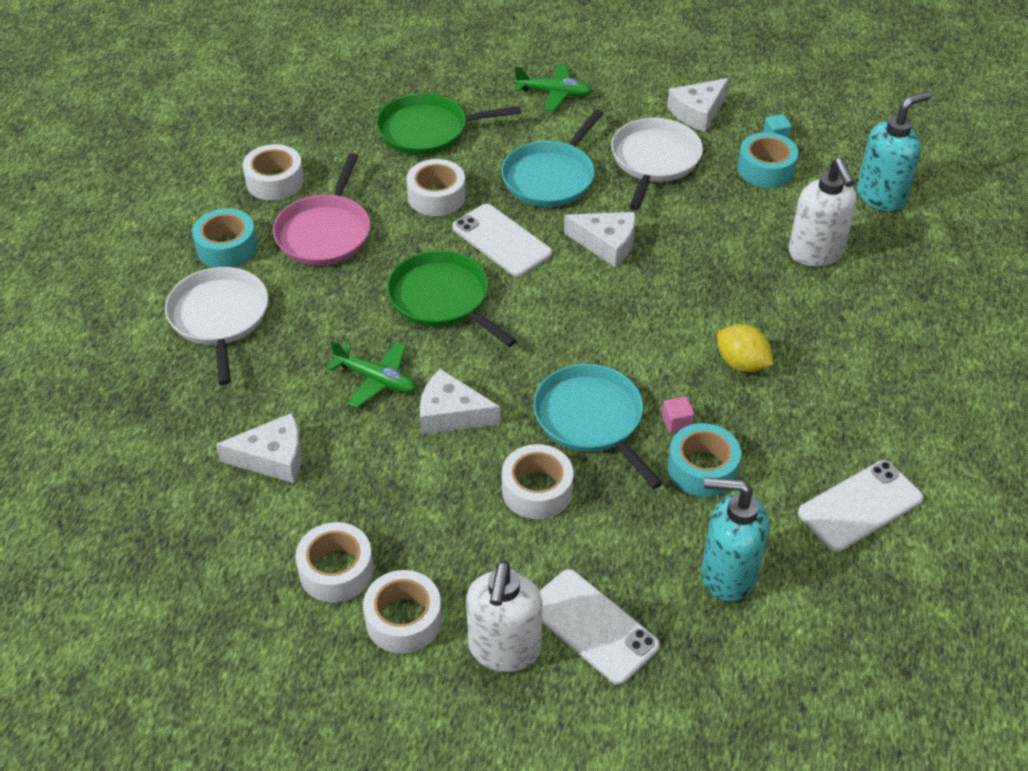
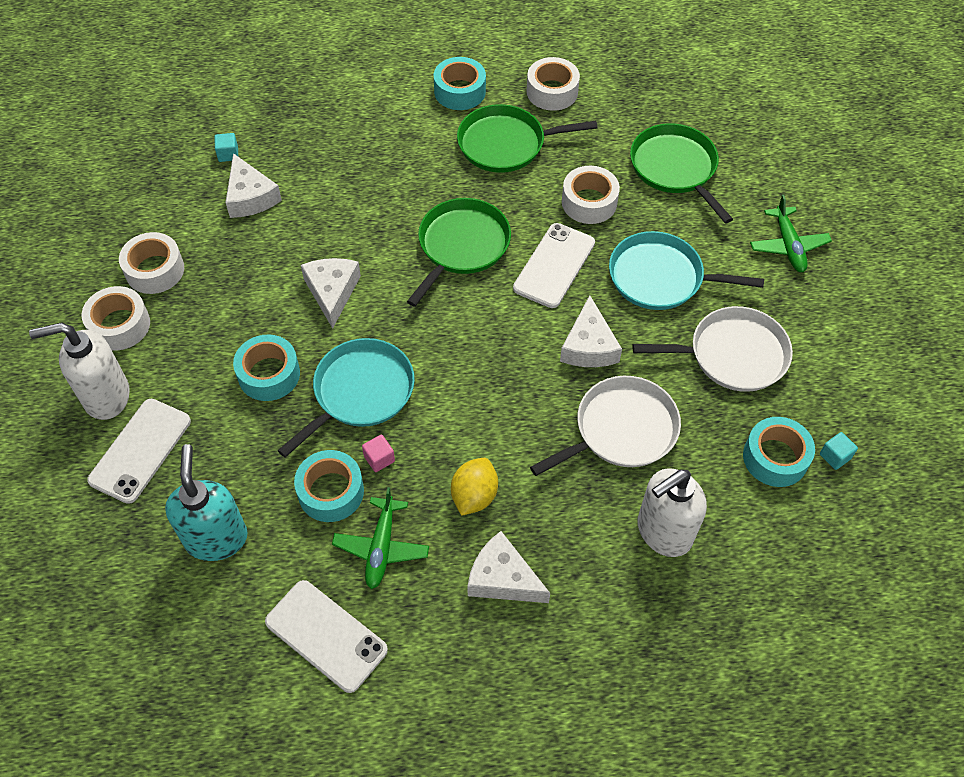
camera: 70 degrees right, 10 degrees up
white pan [165,267,268,385] -> white pan moved to [530,376,681,476]
pink pan [273,153,370,266] -> green pan [457,104,598,173]
green plane [326,340,417,408] -> green plane moved to [332,487,429,589]
white tape [502,444,574,519] -> turquoise tape [233,334,300,401]
white cheese [667,78,729,132] -> white cheese moved to [467,531,550,603]
turquoise soap dispenser [857,91,931,211] -> none
none -> turquoise cube [214,133,238,162]

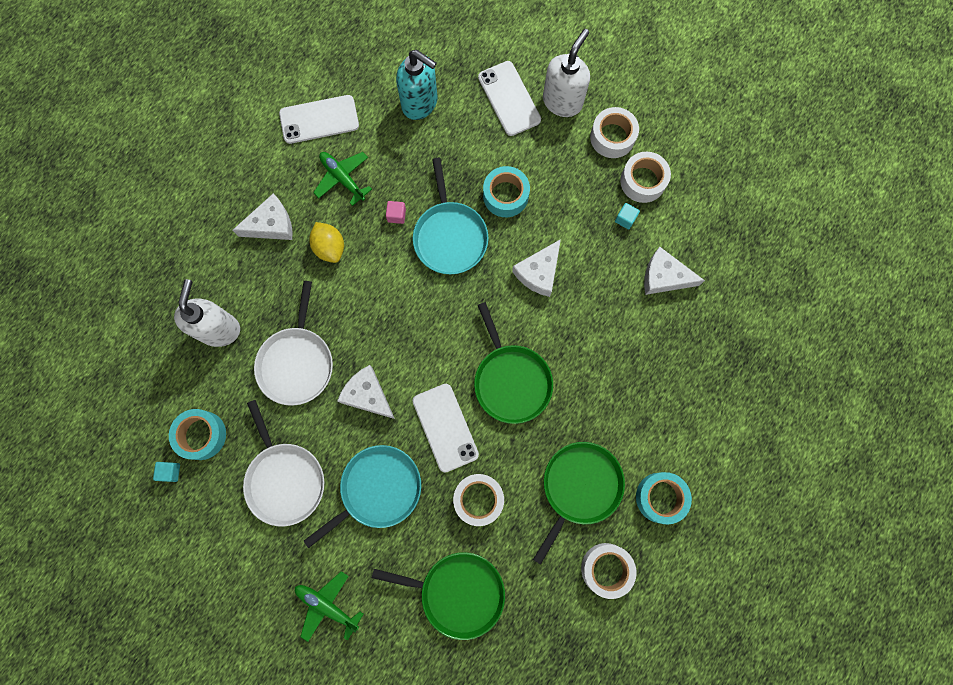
camera: 130 degrees right, 20 degrees up
turquoise cube [214,133,238,162] -> turquoise cube moved to [615,203,640,229]
turquoise tape [294,450,364,522] -> none
white cheese [301,258,361,329] -> white cheese turned 90 degrees clockwise [512,239,561,297]
white pan [632,306,793,392] -> white pan turned 60 degrees counterclockwise [243,400,324,527]

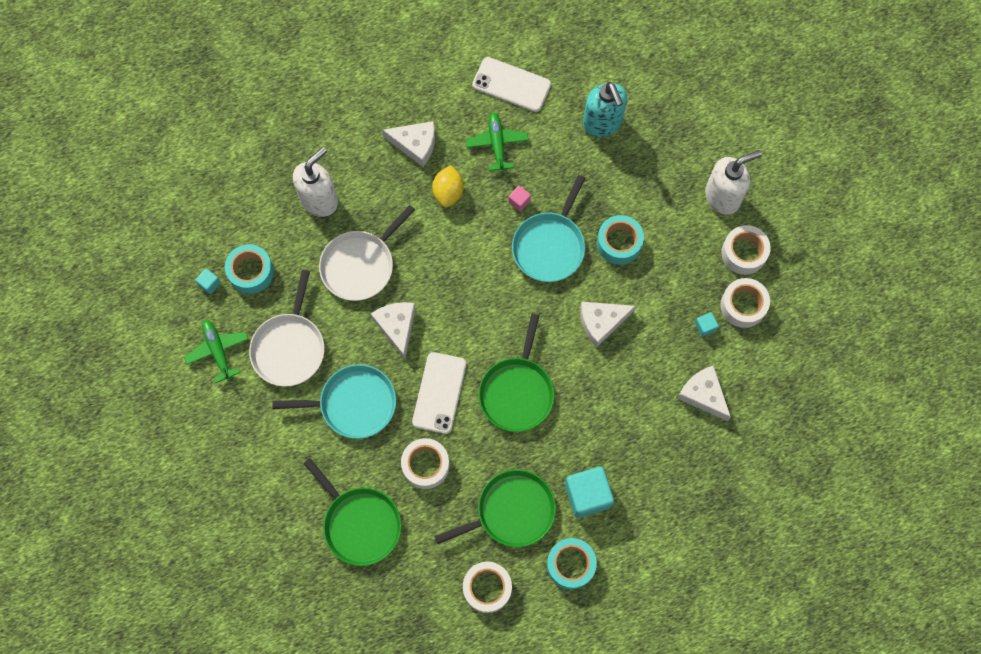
camera: 35 degrees right, 5 degrees down
green plane [295,571,363,642] -> green plane moved to [184,320,249,383]
white phone [478,61,541,136] -> none
none -> turquoise cube [565,467,614,518]

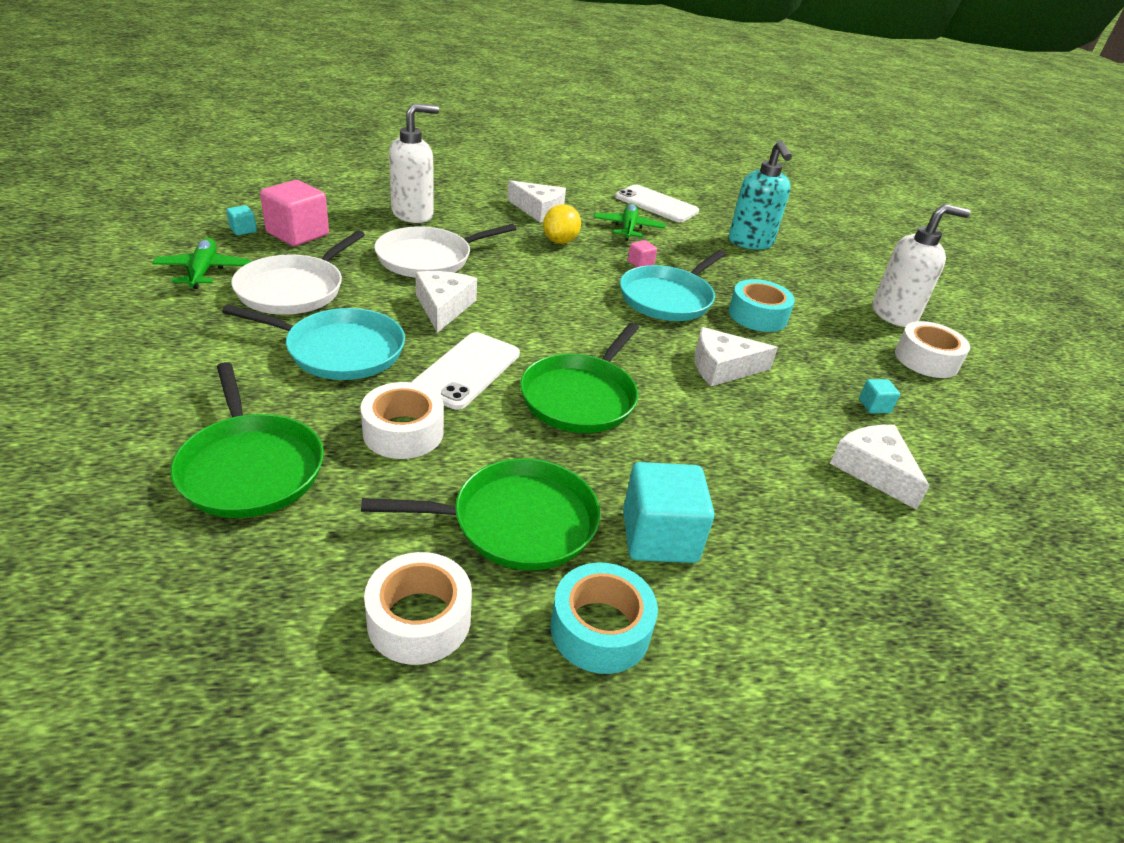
camera: 10 degrees right, 35 degrees down
turquoise tape [225,244,274,294] -> pink cube [260,180,329,246]
white tape [720,278,770,328] -> none

